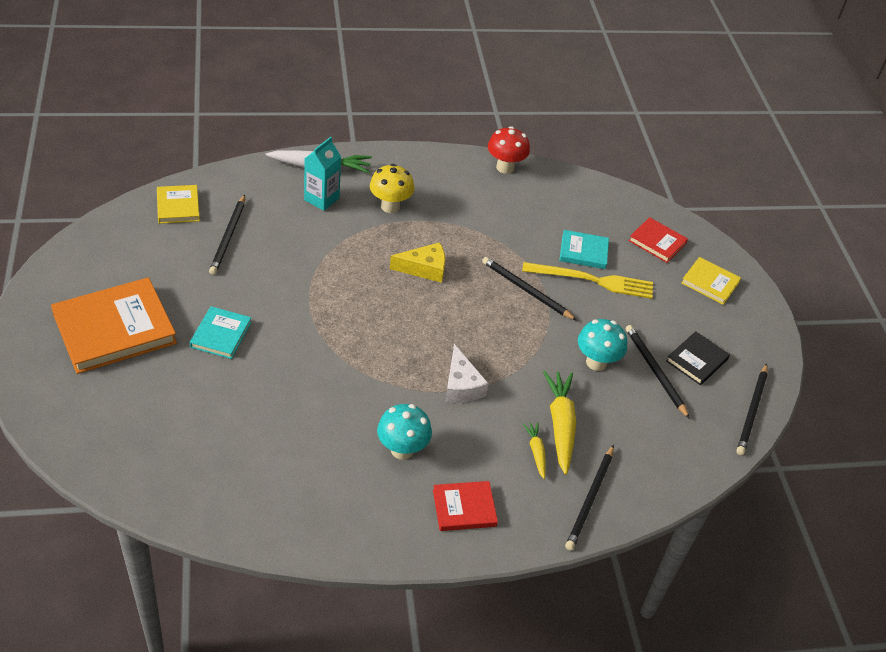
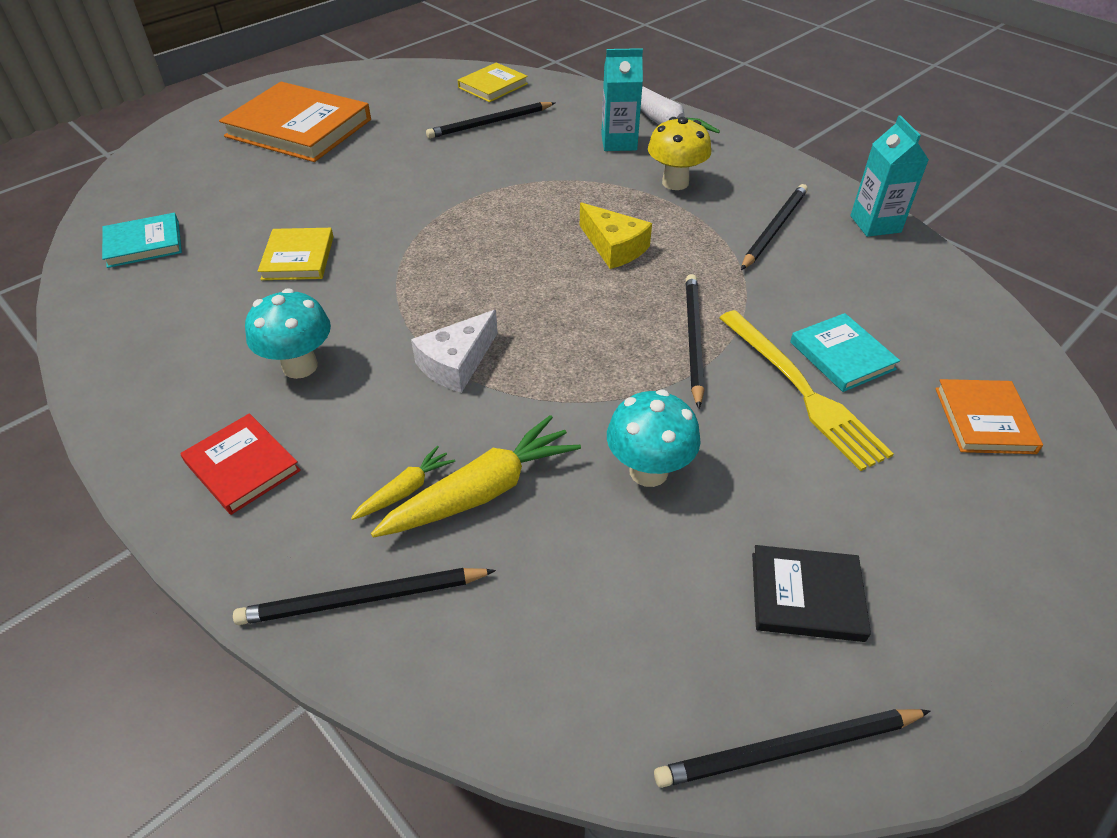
camera: 60 degrees right, 0 degrees up
turquoise book [190,306,251,359] -> turquoise book moved to [102,213,182,268]
red mushroom [488,126,530,174] -> turquoise carton [850,115,929,237]
black pencil [626,325,690,419] -> black pencil moved to [741,184,808,270]
red book [629,217,688,263] -> orange book [935,379,1043,454]
yellow book [681,257,741,305] -> yellow book moved to [258,228,334,280]

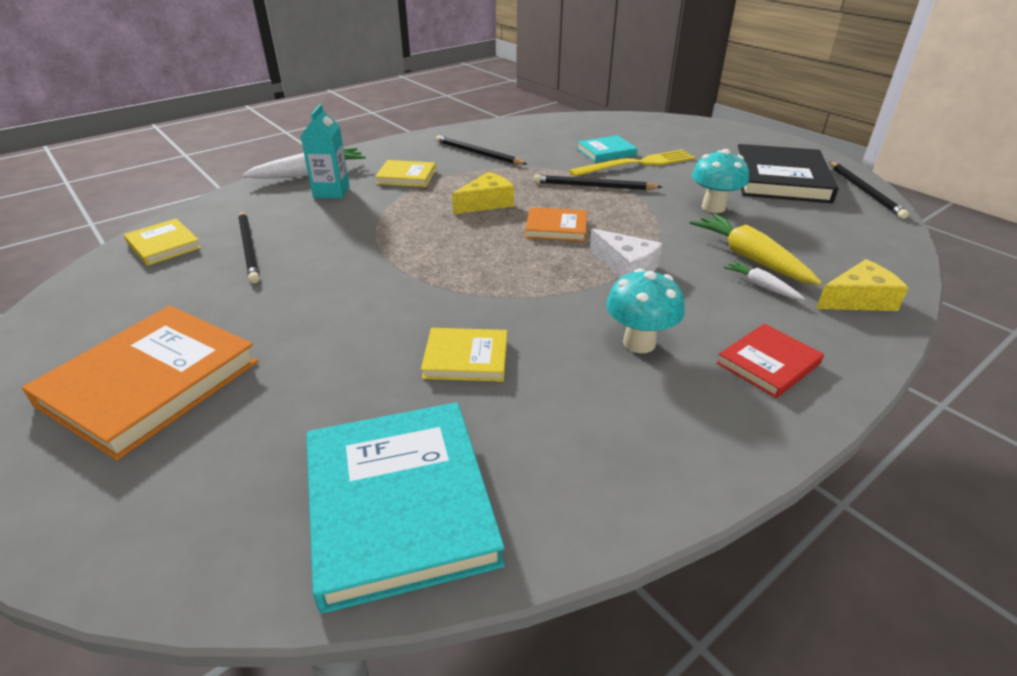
camera: 85 degrees left, 10 degrees down
turquoise book [102,213,182,268] -> turquoise book [306,402,505,614], size x1.91
black pencil [233,568,496,625] -> yellow cheese [816,259,909,311]
yellow carrot [351,446,455,520] -> white carrot [724,260,805,300]
yellow mushroom [648,117,711,190] -> yellow book [375,160,436,187]
black book [752,545,871,642] -> black book [738,144,838,203], size x1.91
turquoise carton [850,115,929,237] -> none
orange book [935,379,1043,454] -> orange book moved to [525,207,587,242]

